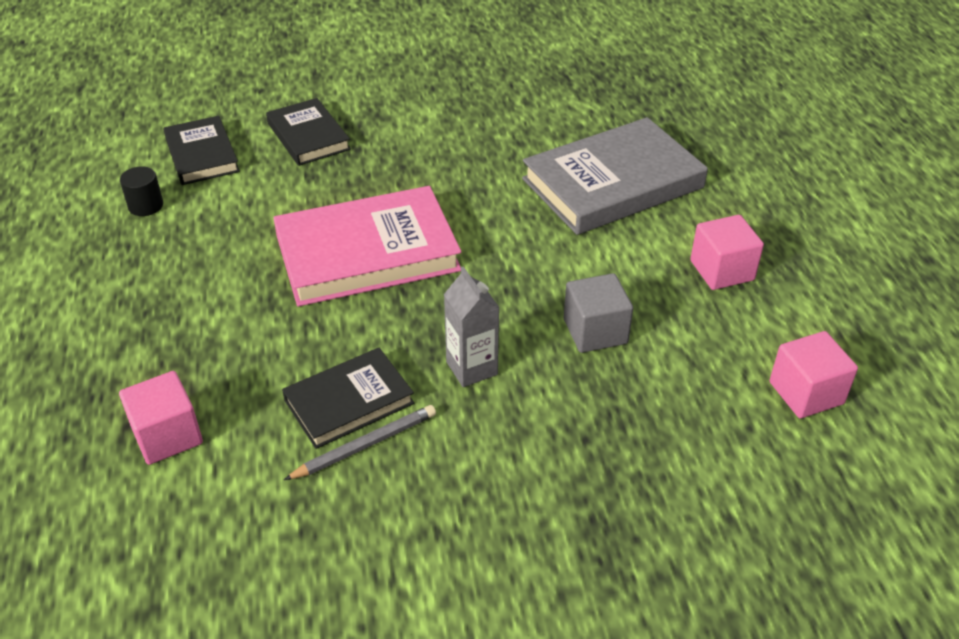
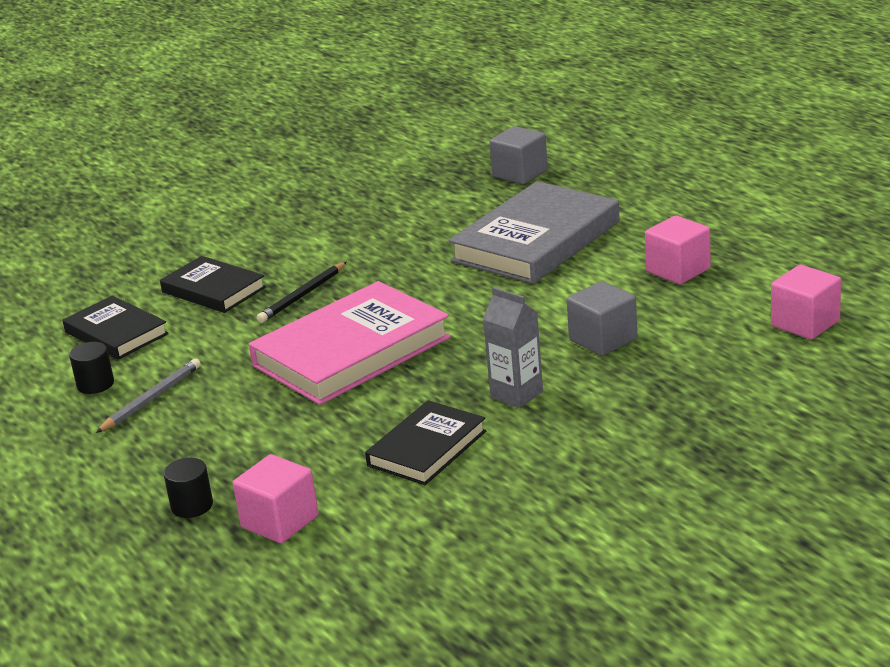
camera: 20 degrees left, 15 degrees down
grey pencil [284,405,436,480] -> grey pencil moved to [96,359,201,433]
none -> black cylinder [163,458,213,518]
none -> black pencil [257,262,347,323]
none -> grey cube [490,126,548,185]

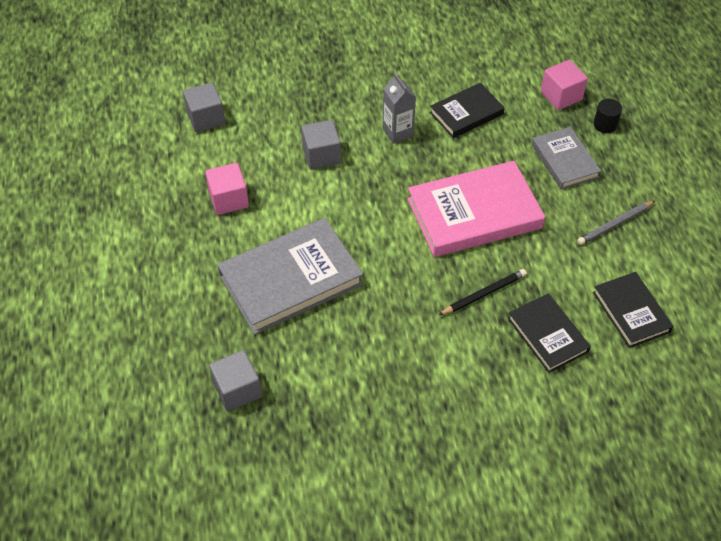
camera: 160 degrees left, 25 degrees up
black cylinder [69,342,114,394] -> none
pink cube [771,265,841,340] -> grey cube [183,82,225,132]
none -> grey book [532,127,601,190]

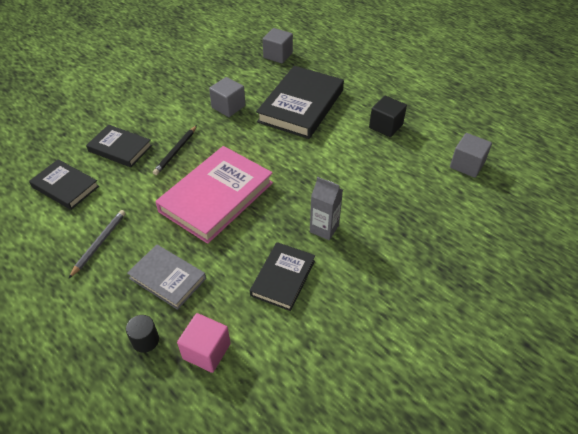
camera: 145 degrees right, 5 degrees down
pink cube [205,163,249,215] -> black cube [369,96,407,137]
grey book [217,218,363,335] -> black book [256,66,344,139]
grey cube [301,120,341,170] -> grey cube moved to [209,77,245,117]

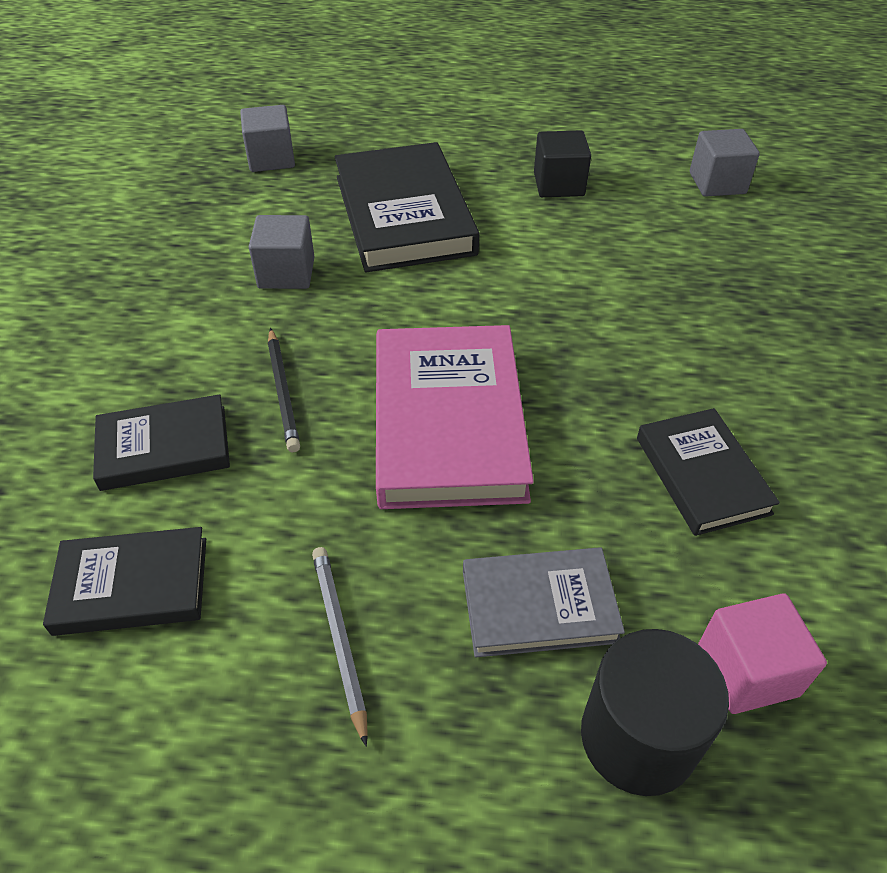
camera: 40 degrees left, 0 degrees up
black cylinder [126,315,159,353] -> black cylinder [581,629,729,796], size x1.88
grey carton [310,177,343,240] -> none

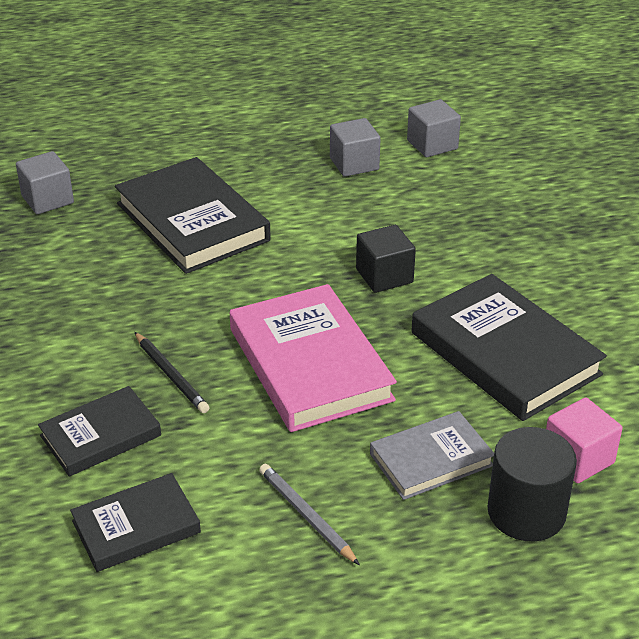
camera: 20 degrees left, 10 degrees down
grey cube [249,215,314,289] -> grey cube moved to [330,118,381,177]
black cube [534,131,591,197] -> black cube moved to [356,225,416,293]
black book [637,408,780,536] -> black book [411,274,607,421], size x1.73

